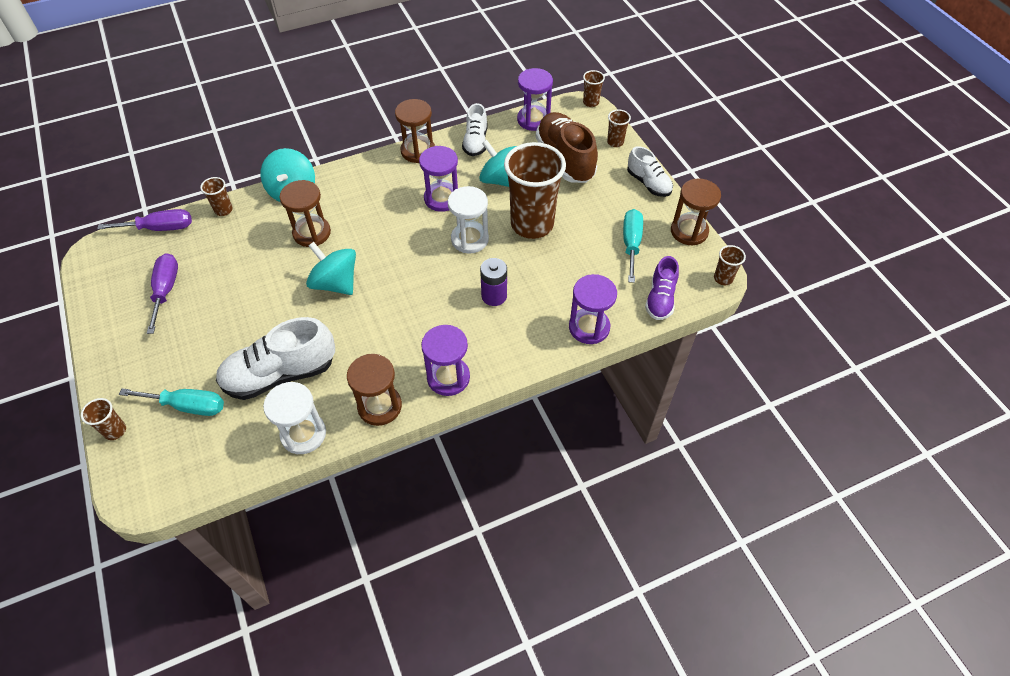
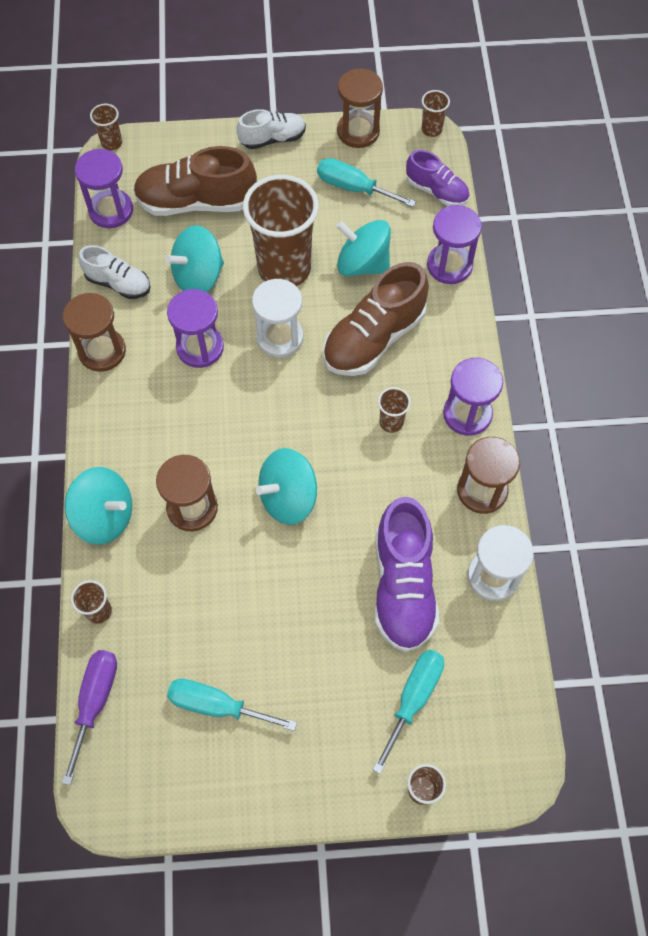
camera: 70 degrees left, 10 degrees up
purple screwdriver [147,253,178,334] -> turquoise screwdriver [167,679,297,731]
white shoe [216,317,335,400] -> purple shoe [375,497,439,652]
purple battery [480,258,507,306] -> brown shoe [323,262,429,376]
brown cup [607,109,631,147] -> brown cup moved to [378,387,411,433]
none -> turquoise spinning top [336,220,391,276]

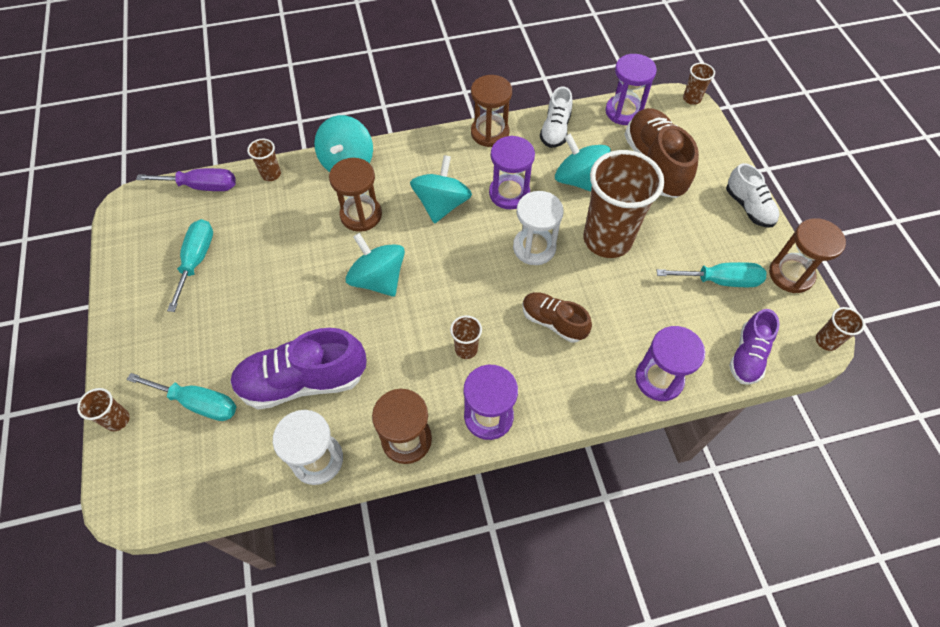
camera: 80 degrees right, 5 degrees down
turquoise screwdriver [317,158,416,207] -> turquoise screwdriver turned 75 degrees clockwise [657,262,766,287]
brown shoe [323,262,429,376] -> brown shoe [522,292,592,343], size x0.59
turquoise spinning top [336,220,391,276] -> turquoise spinning top moved to [410,155,472,224]

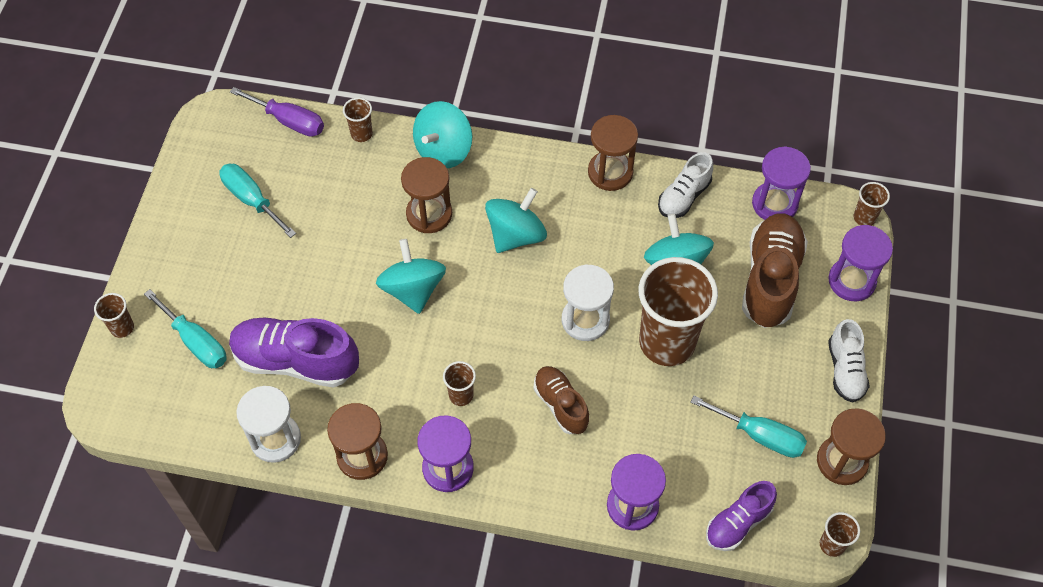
camera: 25 degrees right, 0 degrees up
turquoise screwdriver [167,219,213,312] -> turquoise screwdriver turned 75 degrees counterclockwise [219,164,296,238]
purple hourglass [489,136,535,210] -> purple hourglass moved to [828,225,893,301]

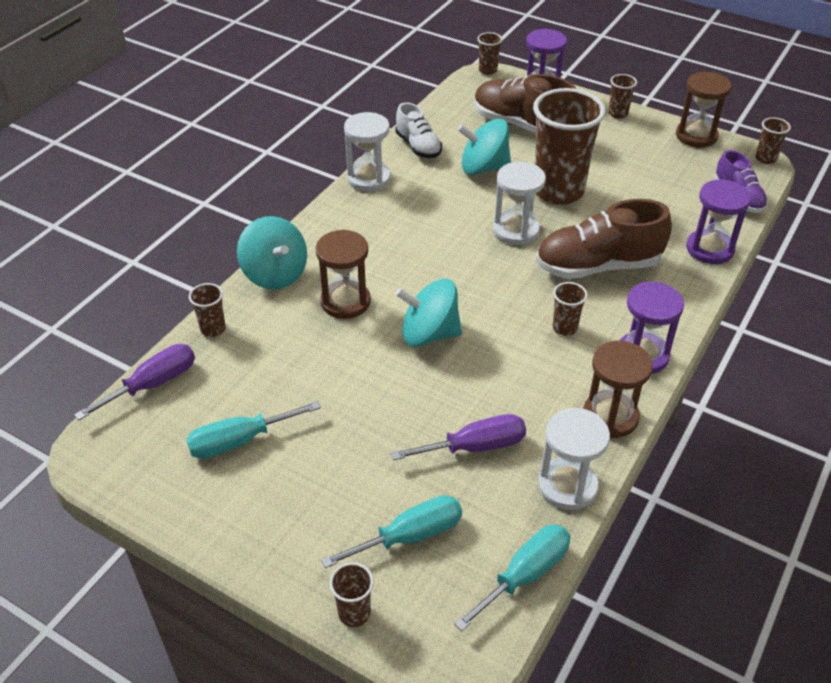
camera: 70 degrees left, 15 degrees down
purple shoe [229,317,359,388] -> purple screwdriver [391,414,526,460]
turquoise spinning top [485,188,547,253] -> none
brown shoe [534,366,589,434] -> brown shoe [536,199,672,279], size x1.70
brown hourglass [588,115,638,191] -> white hourglass [344,112,391,191]
turquoise screwdriver [691,396,807,458] -> turquoise screwdriver moved to [454,525,570,631]
purple hourglass [752,146,811,220] -> none
white shoe [828,319,870,403] -> brown cup [608,74,637,119]

